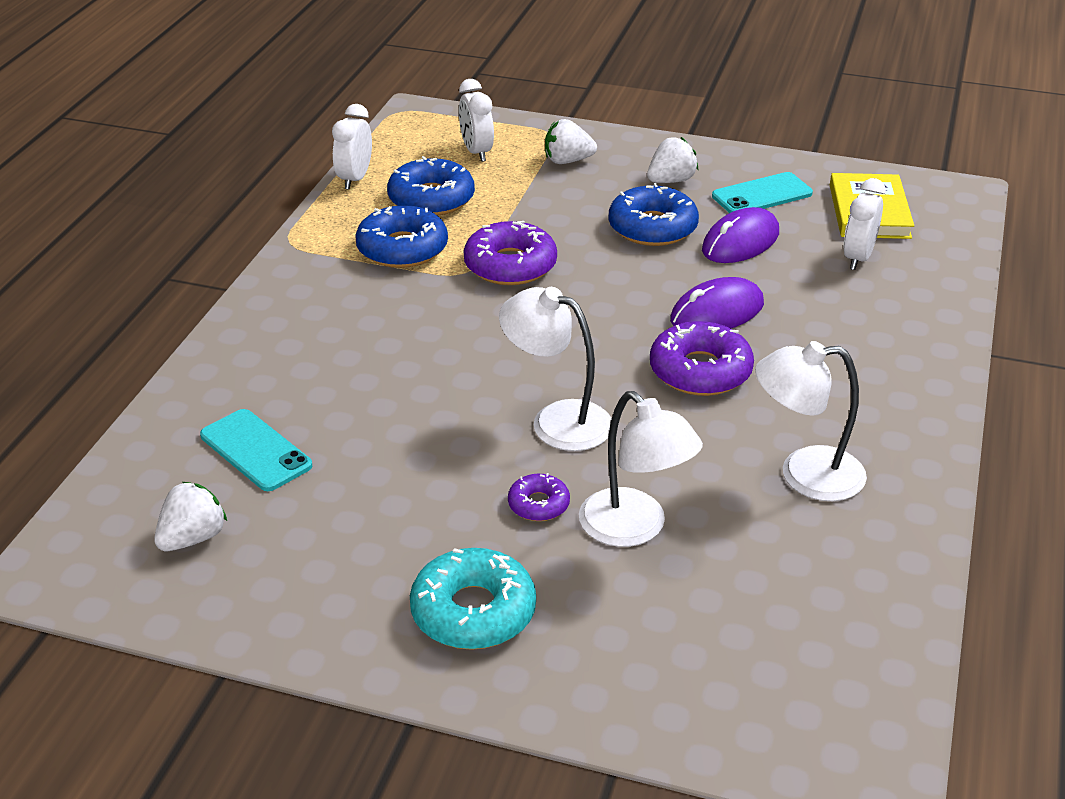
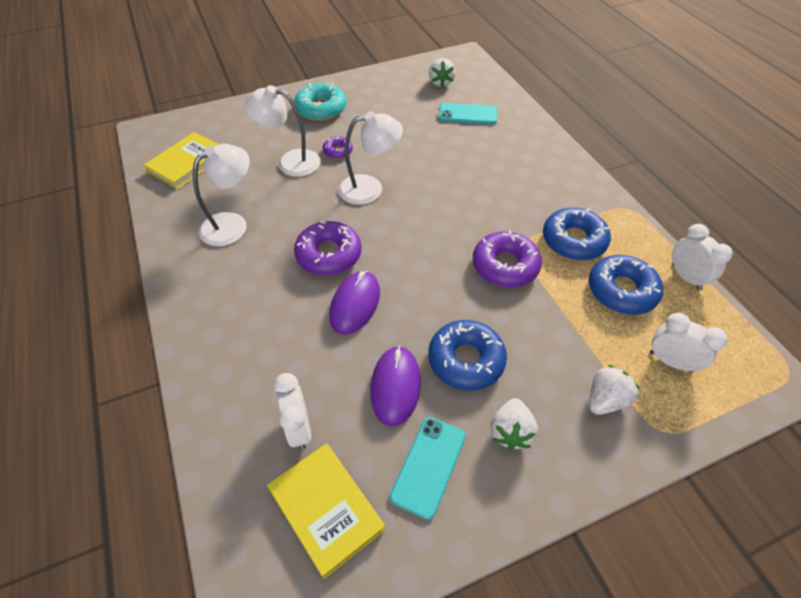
camera: 140 degrees right, 15 degrees up
none -> yellow book [144,132,219,190]

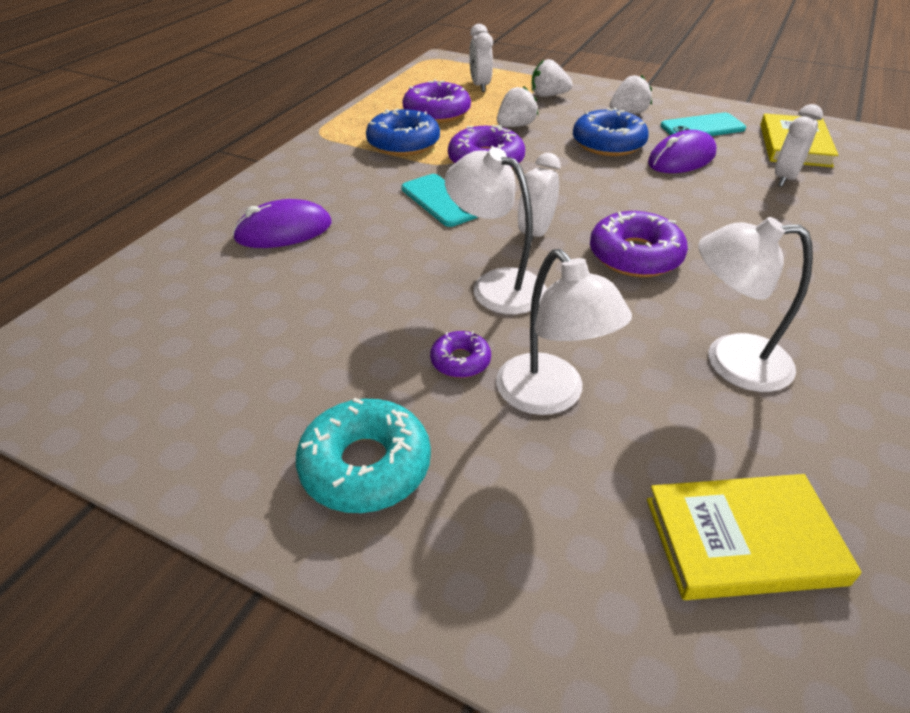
camera: 130 degrees left, 10 degrees down
purple mouse [329,271,380,335] -> purple mouse moved to [232,199,332,248]
white strawberry [429,58,456,87] -> white strawberry moved to [497,86,538,127]
turquoise phone [439,103,497,125] -> turquoise phone moved to [401,174,478,227]
blue donut [589,255,663,315] -> purple donut [402,79,471,123]
white clock [672,224,733,291] -> white clock moved to [518,153,561,240]

